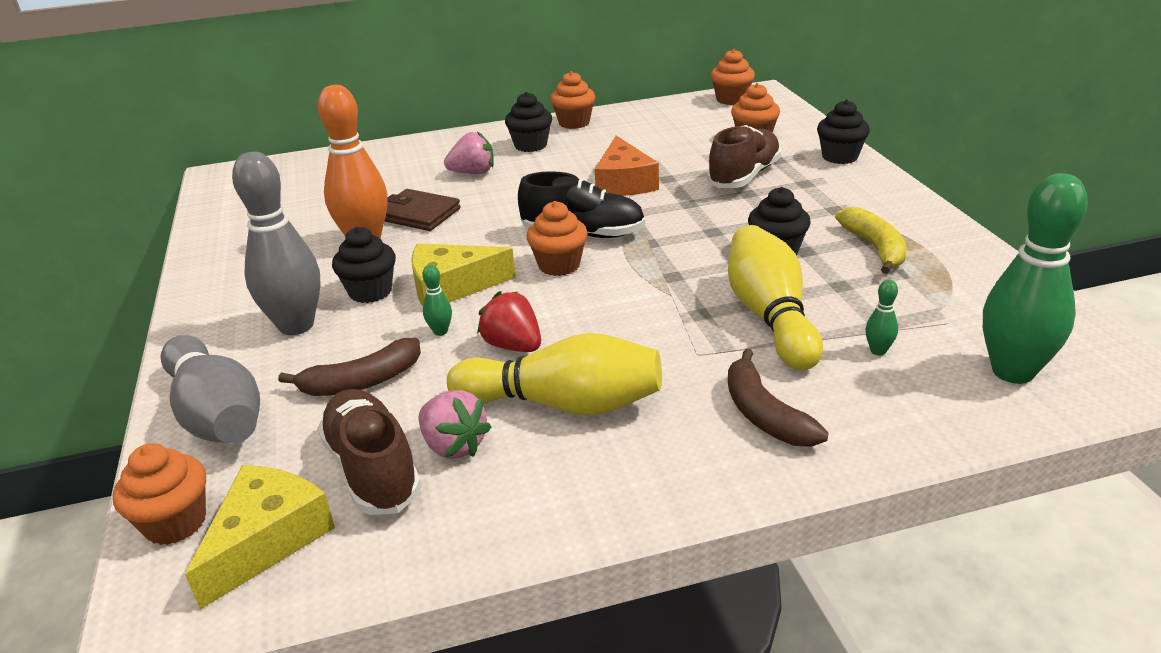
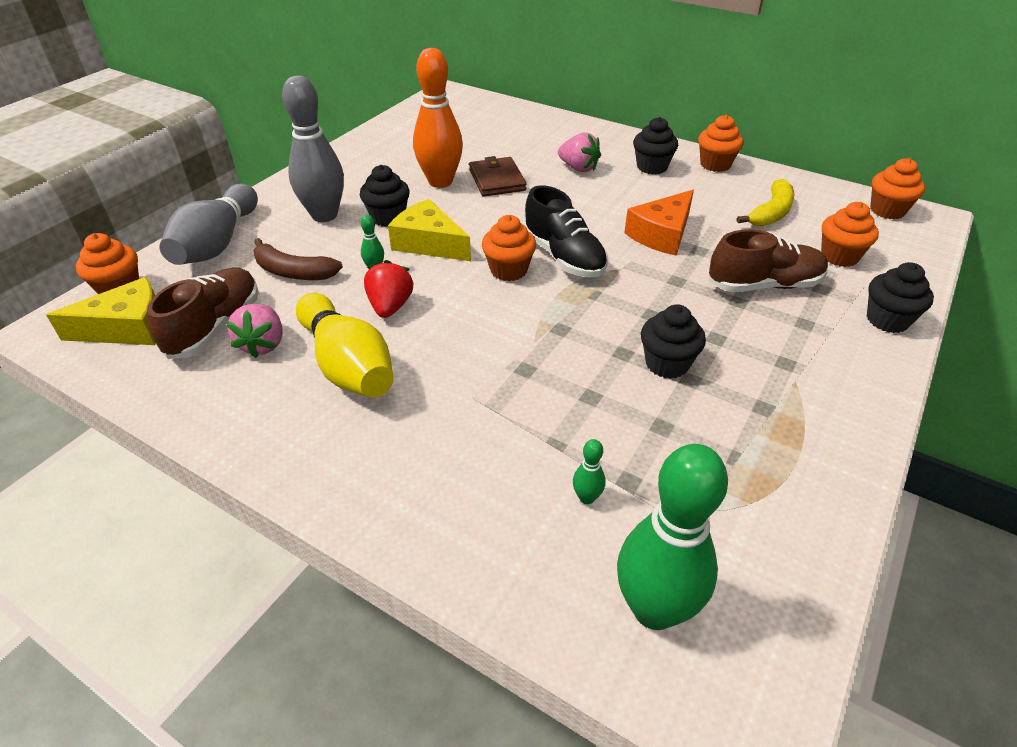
camera: 45 degrees right, 10 degrees up
yellow bowling pin [728,225,823,370] -> none
brown banana [728,349,829,447] -> none
yellow banana [835,207,907,274] -> yellow banana moved to [737,179,795,226]

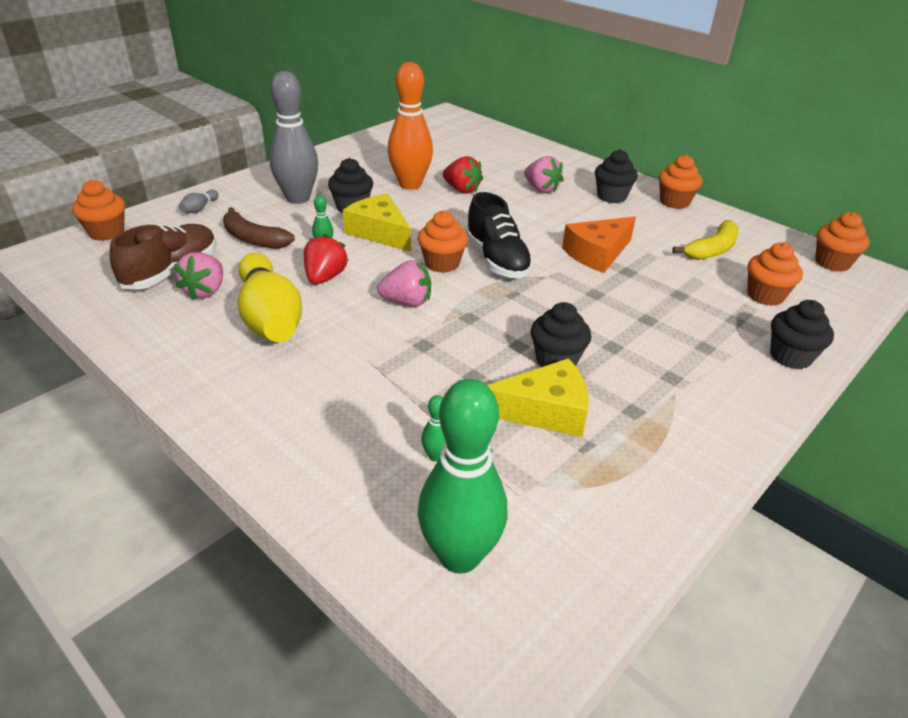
camera: 10 degrees right, 5 degrees down
yellow cheese [46,277,156,345] -> yellow cheese moved to [487,358,589,437]
grey bowling pin [159,184,258,265] -> grey bowling pin [178,189,218,213], size x0.40
brown wallet [469,156,527,196] -> red strawberry [443,156,483,194]
brown shoe [709,230,828,292] -> none
none -> pink strawberry [377,260,431,307]

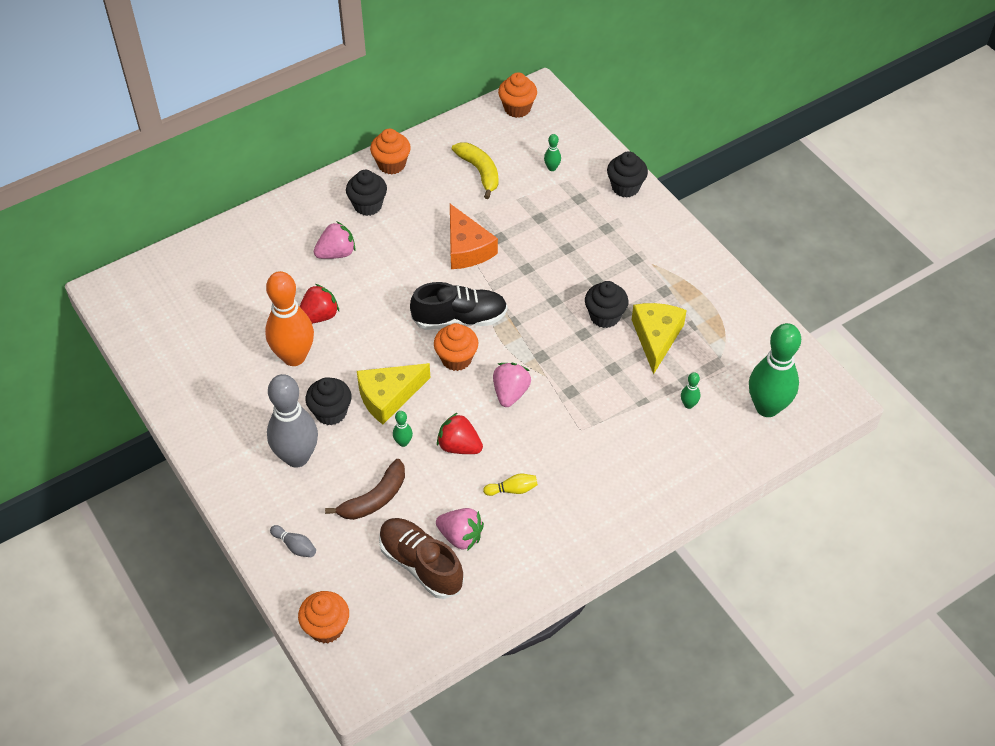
camera: 75 degrees left, 15 degrees up
yellow bowling pin [238,253,302,342] -> yellow bowling pin [483,474,538,496], size x0.40
orange cupcake [747,242,803,306] -> green bowling pin [544,134,561,171]

